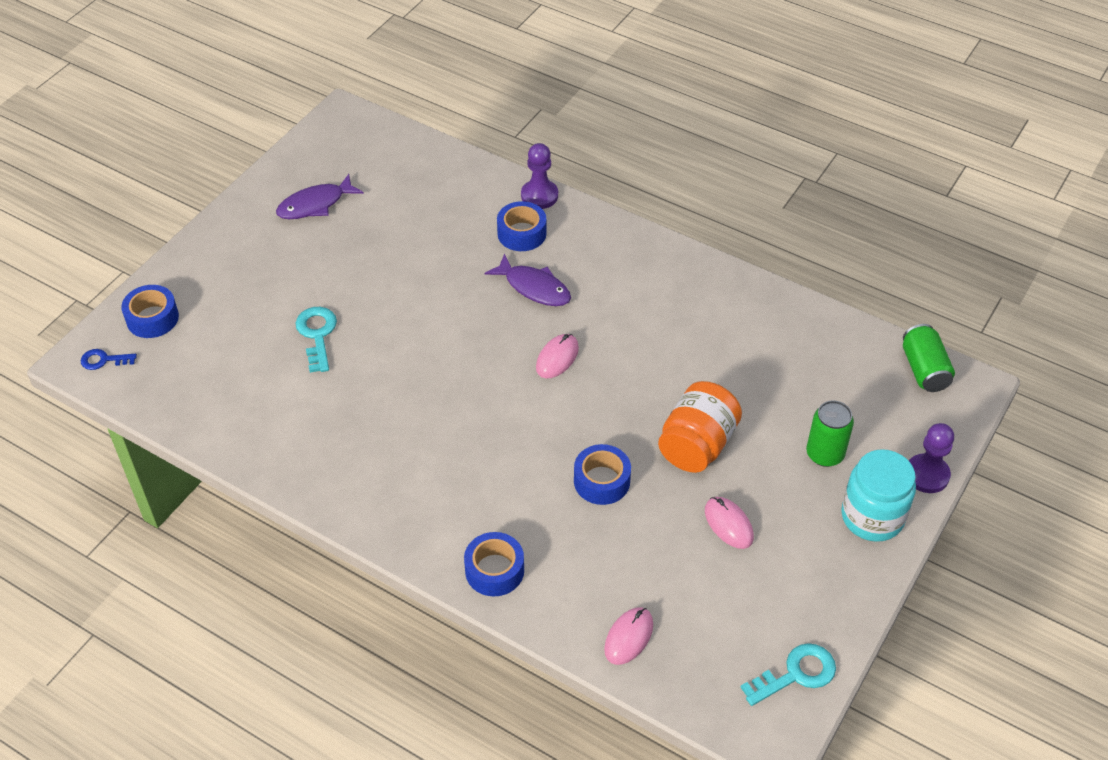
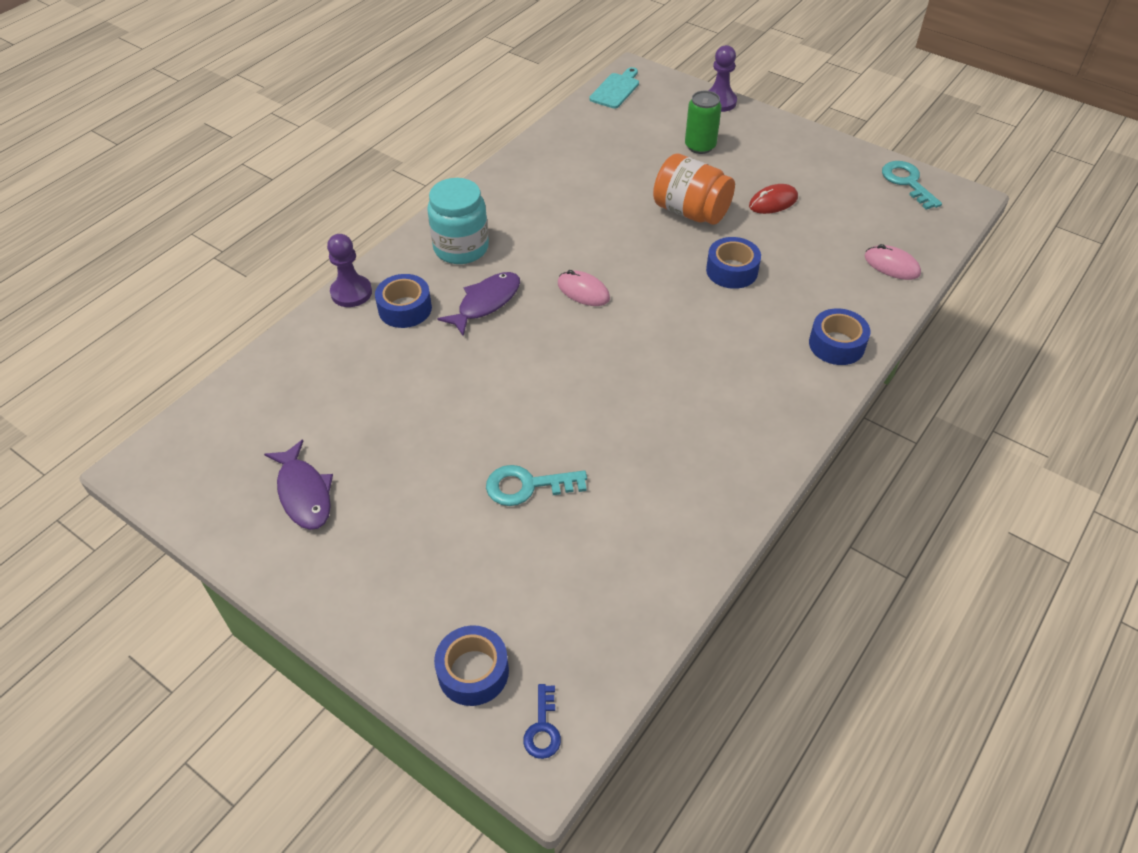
camera: 85 degrees left, 0 degrees up
pink mouse [705,497,754,549] -> red mouse [749,184,798,214]
turquoise jar [841,449,916,542] -> turquoise jar moved to [427,178,489,264]
green can [903,324,955,392] -> turquoise cutting board [589,67,639,108]

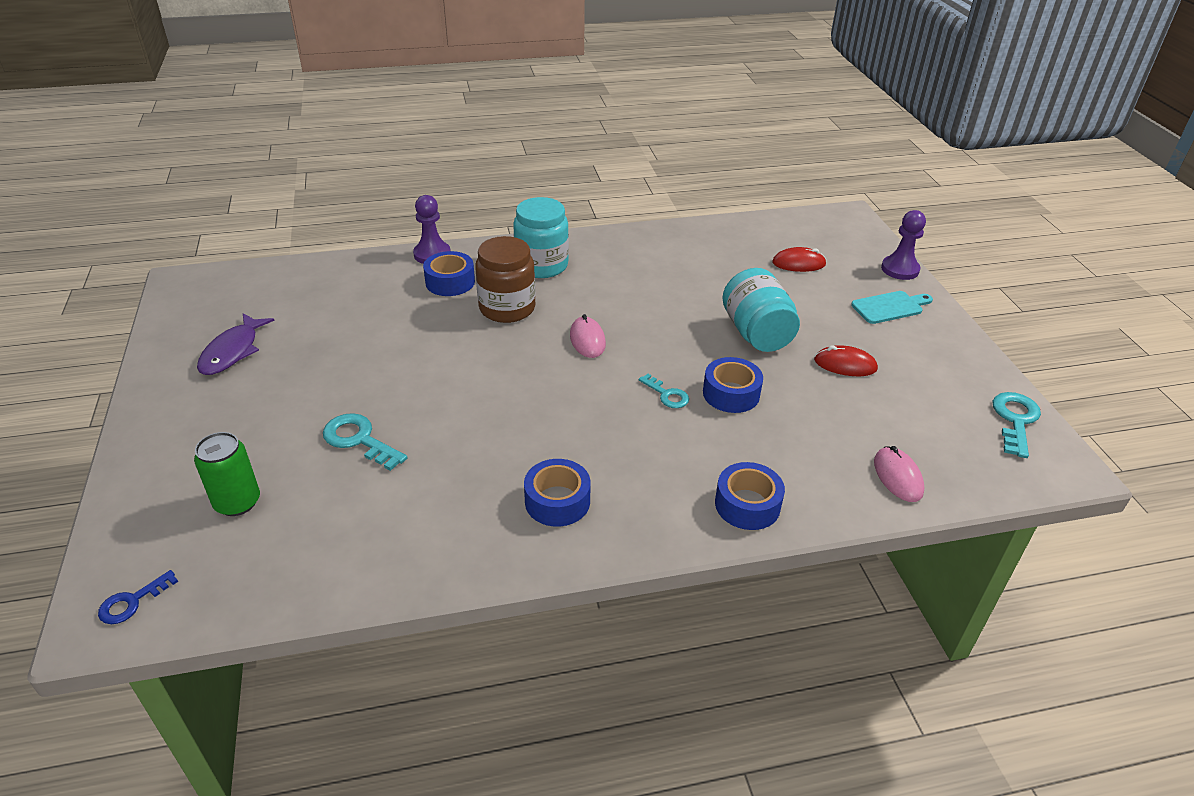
camera: 40 degrees right, 10 degrees down
blue tape [434,625,509,706] -> blue tape moved to [524,459,591,527]
purple fish [437,272,520,336] -> brown jar [475,236,535,323]
turquoise cutting board [589,67,639,108] -> turquoise cutting board moved to [851,291,933,324]
orange jar [653,154,735,225] -> turquoise jar [722,268,800,352]
green can [685,91,722,154] -> green can moved to [194,432,260,516]
none -> turquoise key [639,374,689,408]
none -> red mouse [772,247,826,272]

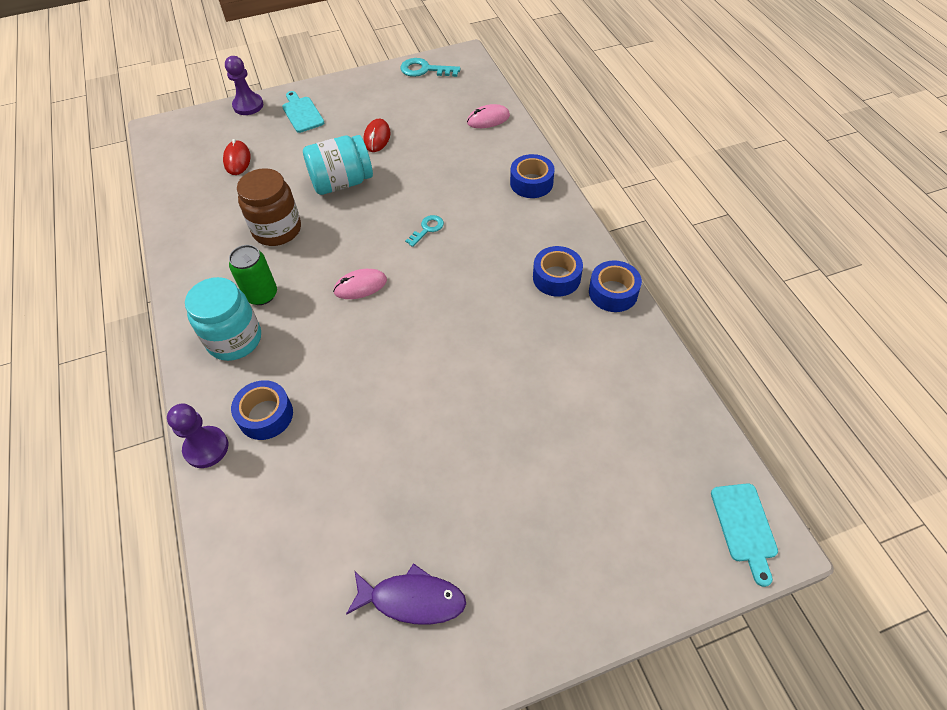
camera: 95 degrees left, 15 degrees up
blue key [98,570,178,624] -> turquoise cutting board [711,483,778,587]
green can [194,432,260,516] -> green can moved to [229,245,277,305]
turquoise key [323,413,408,471] -> none
brown jar [475,236,535,323] -> brown jar moved to [237,168,301,246]
blue tape [703,357,763,413] -> blue tape moved to [589,260,642,312]

